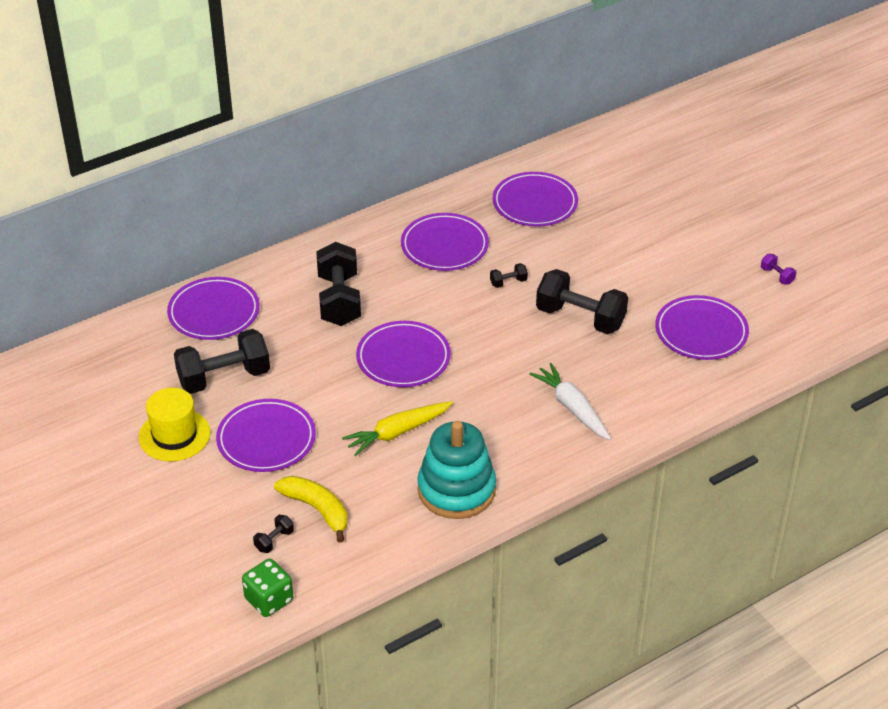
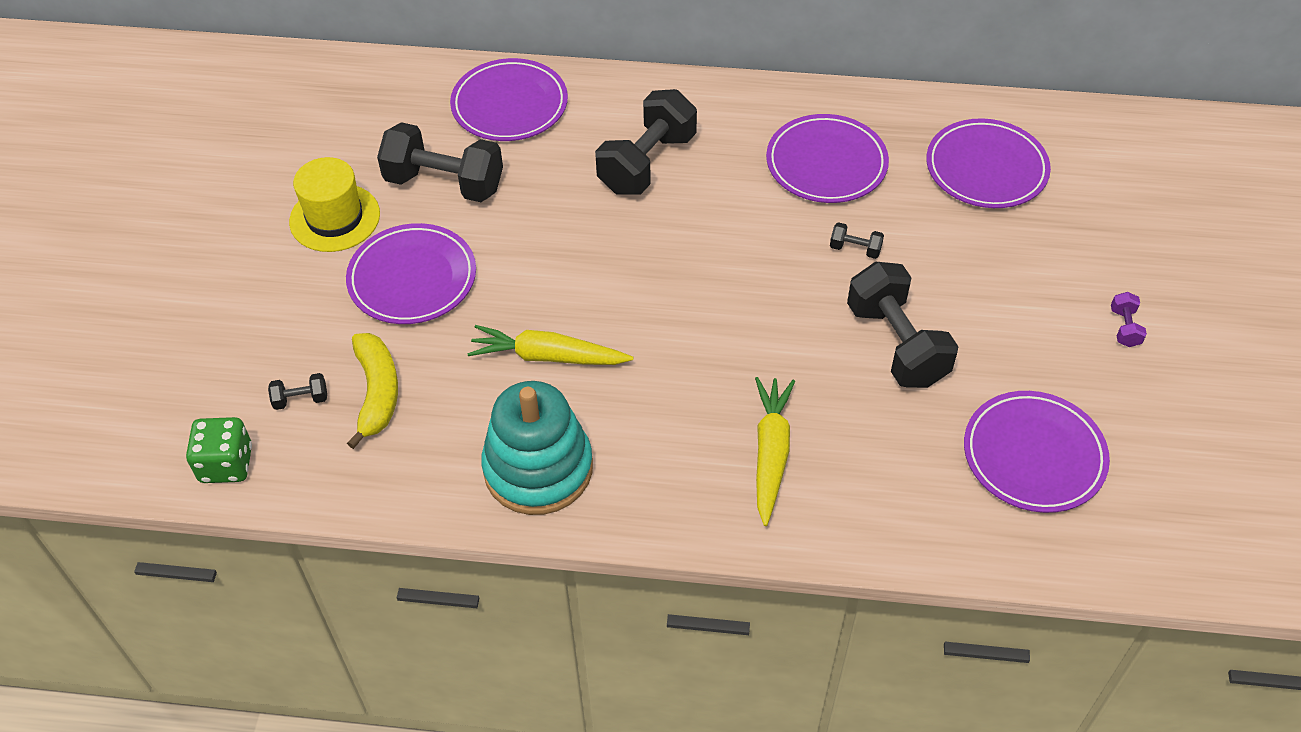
camera: 40 degrees right, 10 degrees up
purple plate [356,321,451,387] -> none
white carrot [529,363,611,440] -> yellow carrot [755,377,795,526]
purple dumbbell [761,254,796,285] -> purple dumbbell moved to [1111,292,1147,347]

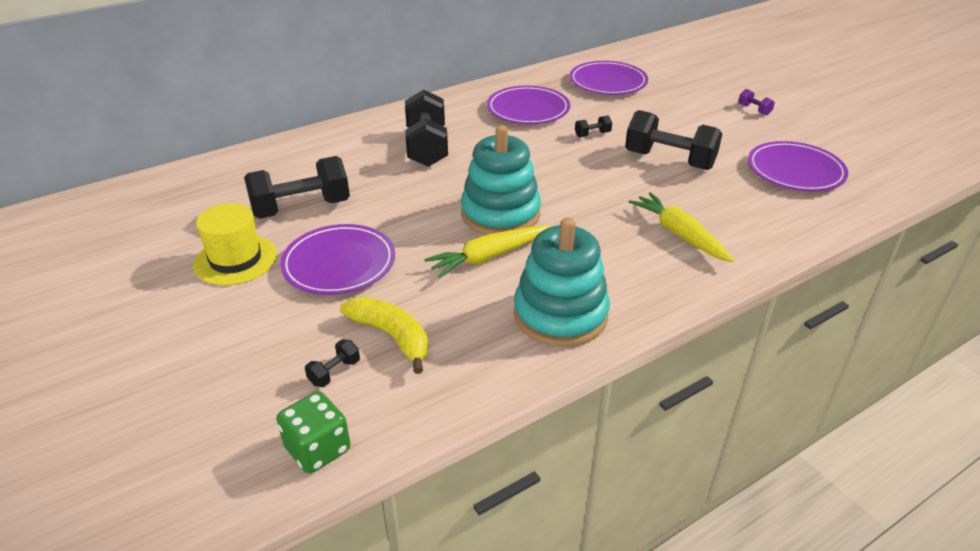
camera: 40 degrees left, 15 degrees down
purple plate [450,58,568,141] -> none
none -> turquoise stacking toy [461,125,541,235]

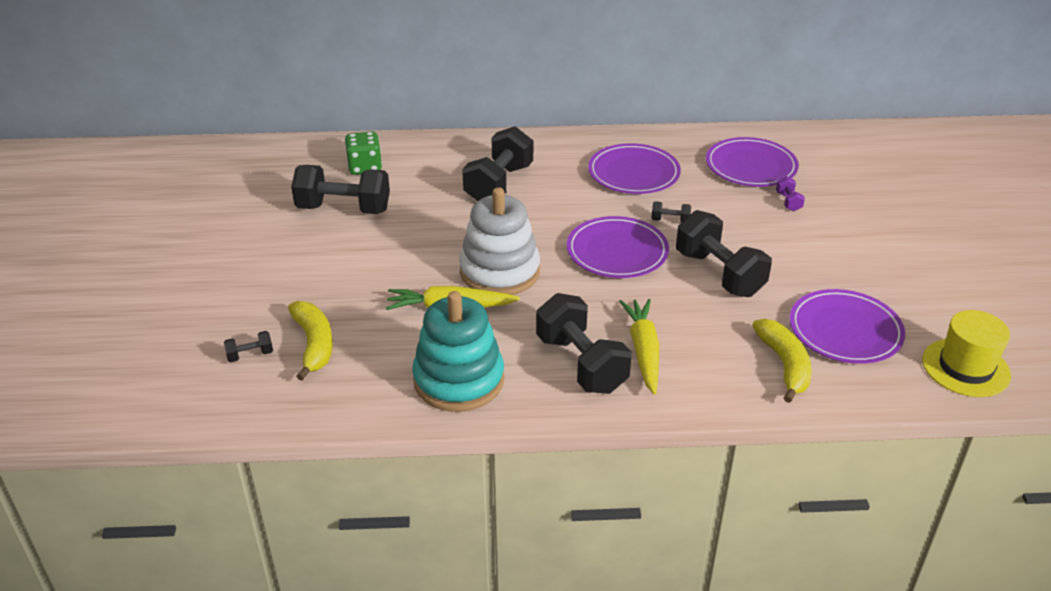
camera: 30 degrees right, 0 degrees up
yellow hat [193,203,277,285] -> yellow hat moved to [922,310,1011,397]
green dice [276,391,351,473] -> green dice moved to [345,131,382,175]
purple plate [280,224,395,295] -> purple plate moved to [567,216,669,278]
turquoise stacking toy [461,125,541,235] -> white stacking toy [459,187,540,295]
purple dumbbell [738,89,775,116] -> purple dumbbell moved to [776,176,805,212]
none -> black dumbbell [536,293,632,394]
none -> yellow banana [752,319,812,403]

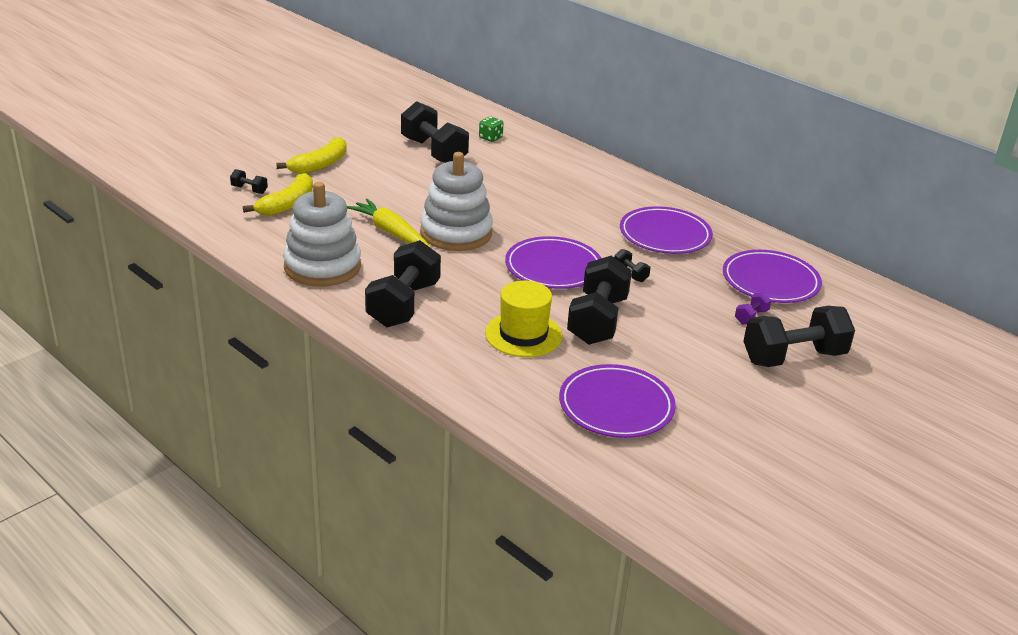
camera: 45 degrees right, 5 degrees down
green dice [345,131,382,175] -> green dice [479,117,503,142], size x0.66
turquoise stacking toy [412,291,504,412] -> white stacking toy [283,182,361,287]
black dumbbell [462,126,533,201] -> black dumbbell moved to [743,306,855,367]
yellow carrot [619,299,659,395] -> none
yellow banana [752,319,812,403] -> yellow banana moved to [276,137,347,174]
yellow hat [922,310,1011,397] -> yellow hat moved to [485,281,562,357]

